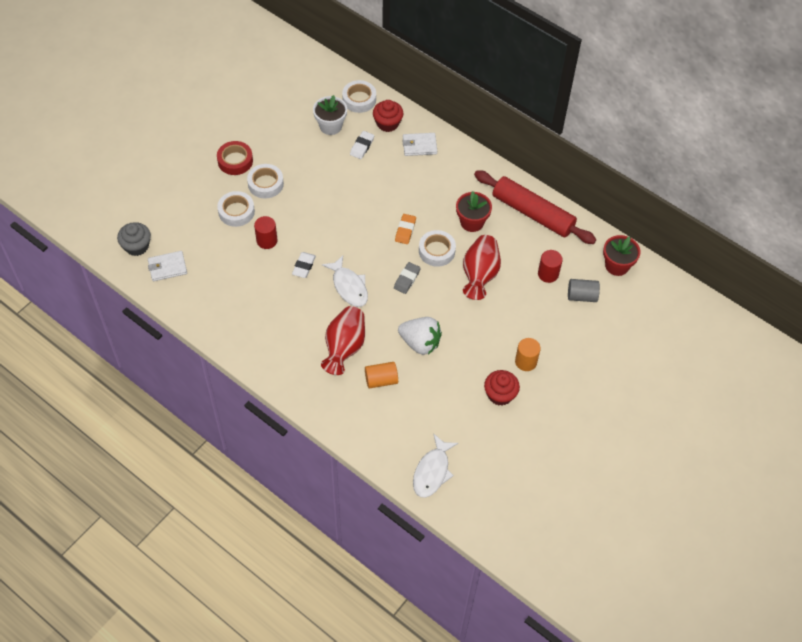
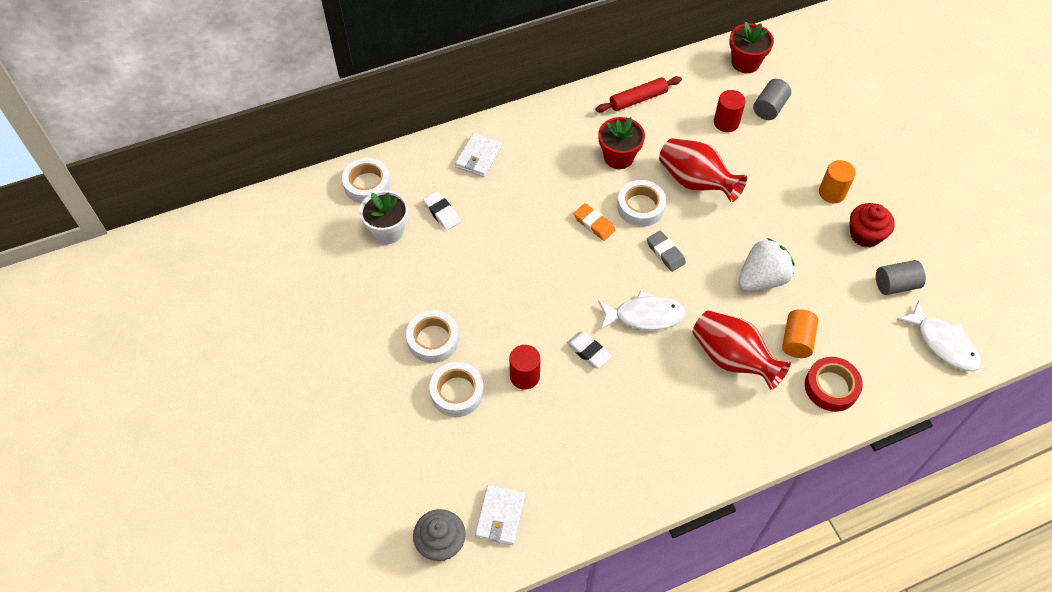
camera: 60 degrees left, 0 degrees up
red tape [217,141,253,175] -> red tape moved to [805,357,863,412]
red cupcake [373,100,403,132] -> none
red rolling pin [474,170,596,244] -> red rolling pin [596,76,682,112], size x0.55
none -> grey cylinder [876,260,926,295]

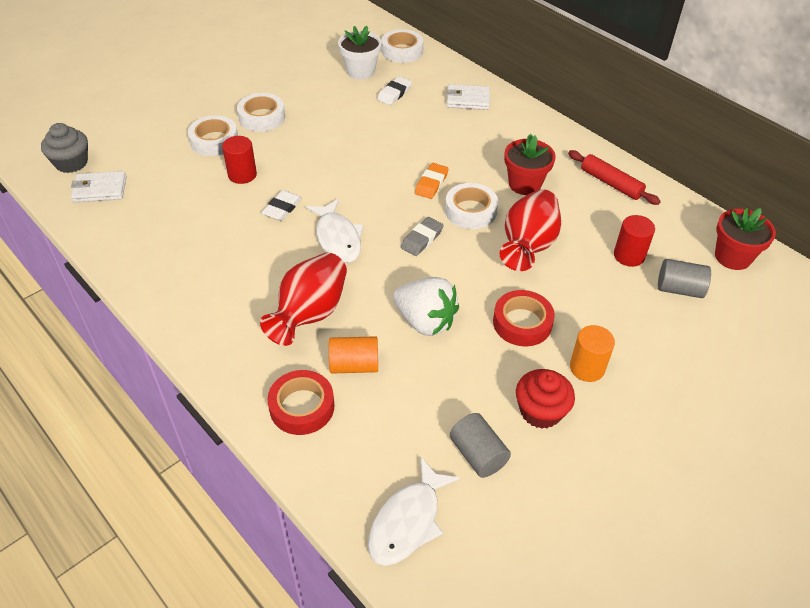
camera: 70 degrees right, 10 degrees down
none -> red tape [493,290,555,346]

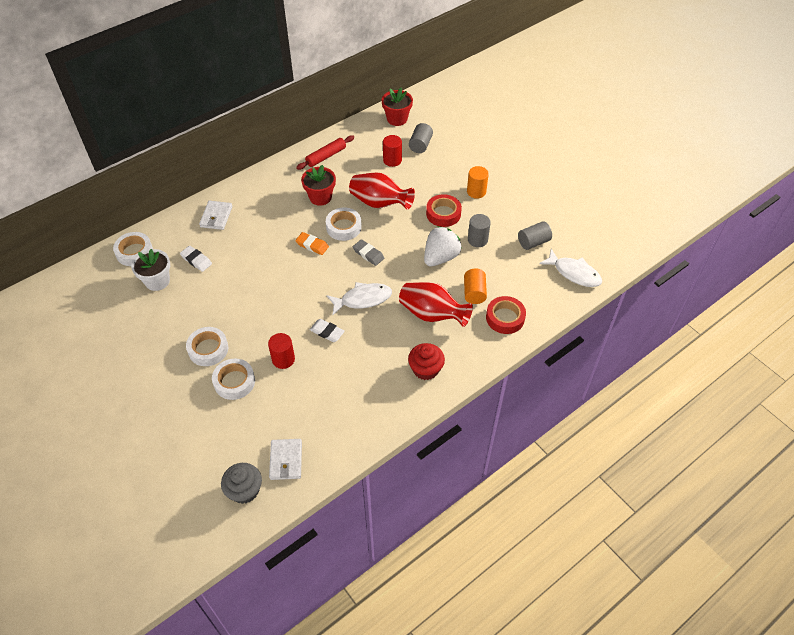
camera: 85 degrees left, 5 degrees up
red cupcake [516,369,575,429] -> red cupcake moved to [408,343,445,380]
none -> grey cylinder [468,214,491,247]

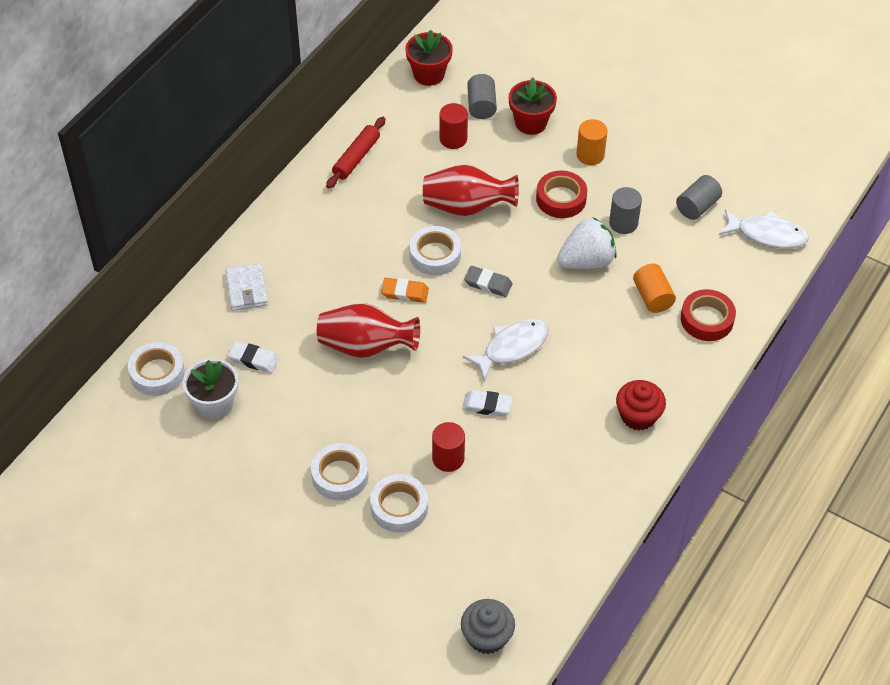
camera: 20 degrees left, 0 degrees up
white wallet [269,439,302,480] -> none
red flower pot [301,165,336,206] -> red flower pot moved to [509,77,557,135]
red vase [399,282,473,327] -> red vase moved to [317,303,420,358]
white strawberry [424,226,462,266] -> white strawberry turned 45 degrees clockwise [557,217,617,269]

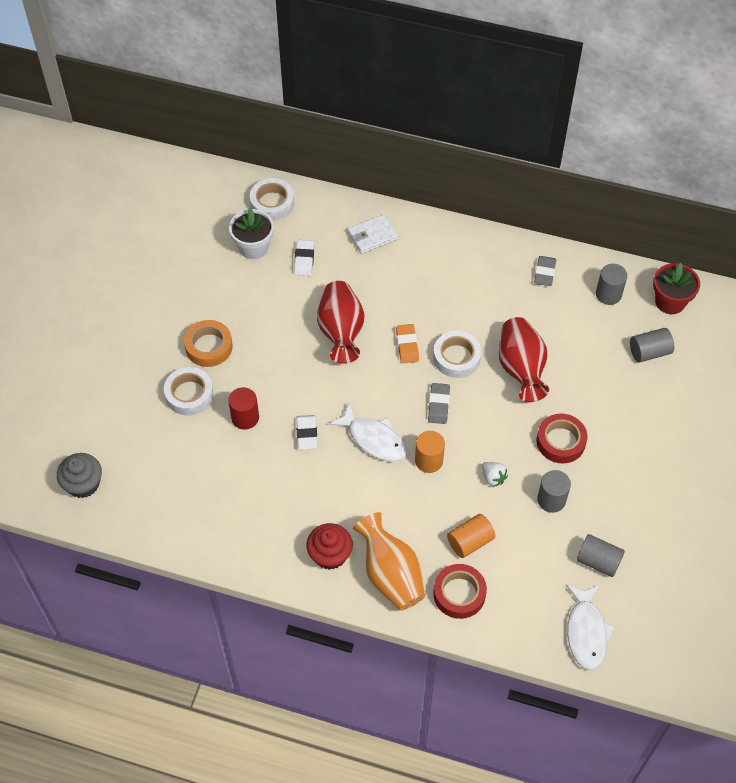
camera: 75 degrees right, 5 degrees up
white tape [311,443,368,500] -> orange tape [184,320,233,367]
red rolling pin [326,117,385,189] -> grey eraser [534,256,556,286]
red cylinder [439,103,468,149] -> none
red flower pot [509,77,557,135] -> none
white strawberry [557,217,617,269] -> white strawberry [482,462,508,487], size x0.50
orange cylinder [576,119,608,165] -> orange cylinder moved to [415,431,445,473]
none -> orange vase [353,512,425,611]
none -> grey cylinder [596,264,627,305]

